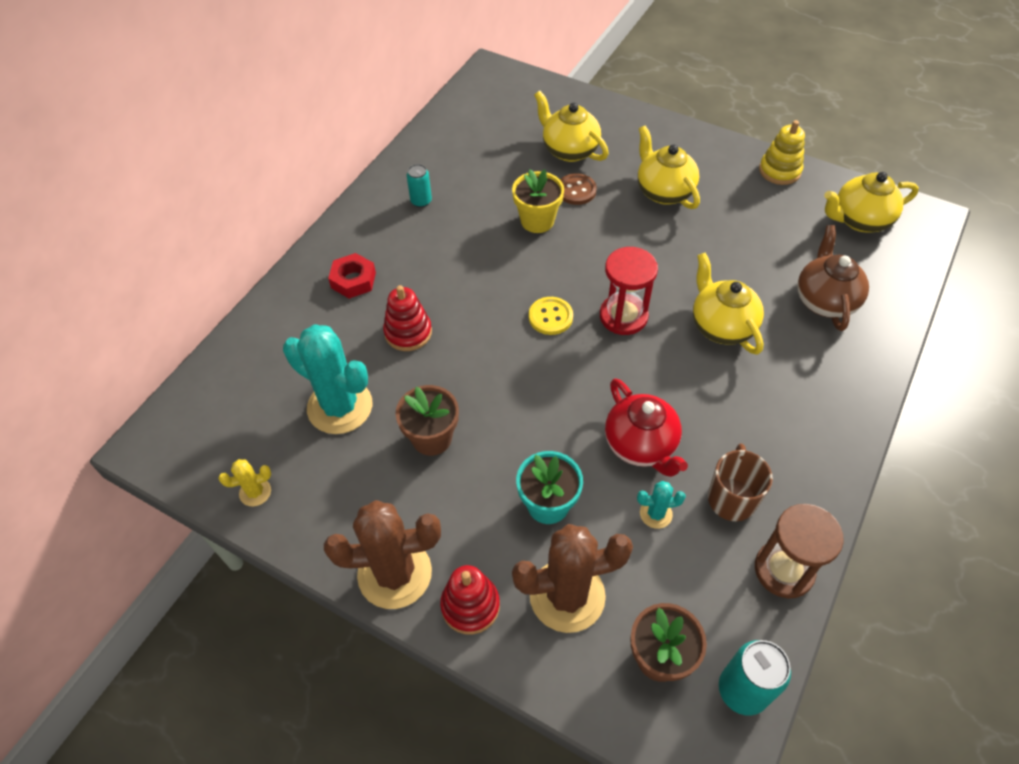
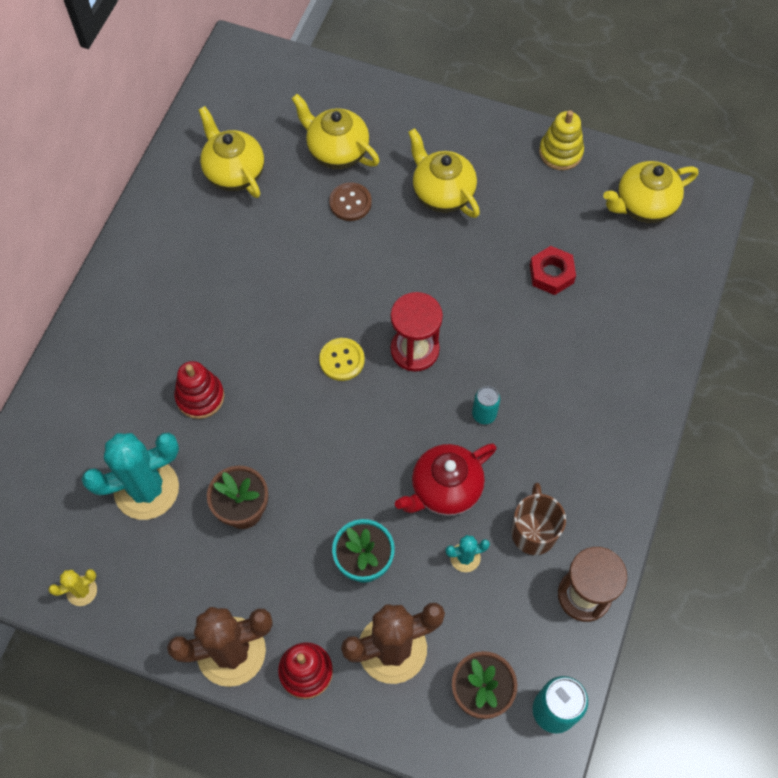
camera: 10 degrees left, 10 degrees up
turquoise cactus [283,324,372,434] -> turquoise cactus turned 45 degrees counterclockwise [82,433,179,520]
red nut [328,253,376,299] -> red nut moved to [530,246,576,295]
turquoise can [407,164,432,207] -> turquoise can moved to [472,386,500,424]
yellow flower pot [512,169,564,233] -> none
red teapot [605,378,688,477] -> red teapot turned 90 degrees clockwise [395,443,497,516]
yellow teapot [693,253,764,355] -> yellow teapot moved to [198,106,264,198]
brown teapot [797,225,869,331] -> none

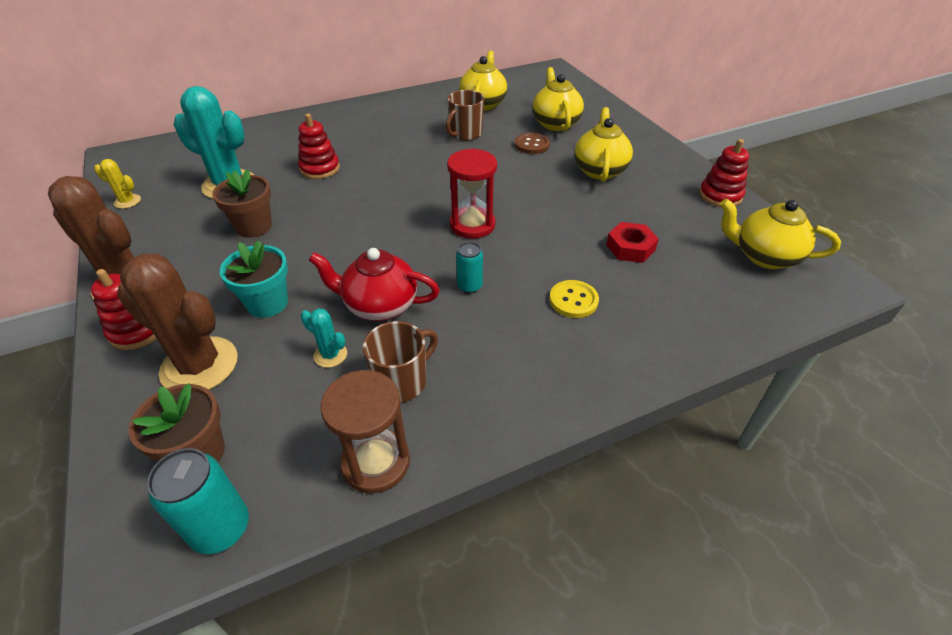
camera: 45 degrees right, 20 degrees down
yellow button [319,338,365,381] -> yellow button moved to [549,280,599,318]
yellow stacking toy [539,110,584,170] -> red stacking toy [699,139,749,207]
none -> brown mug [446,90,484,141]

